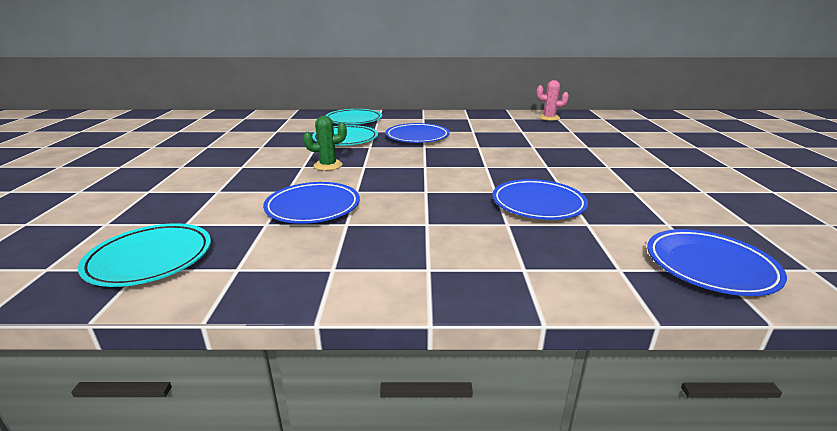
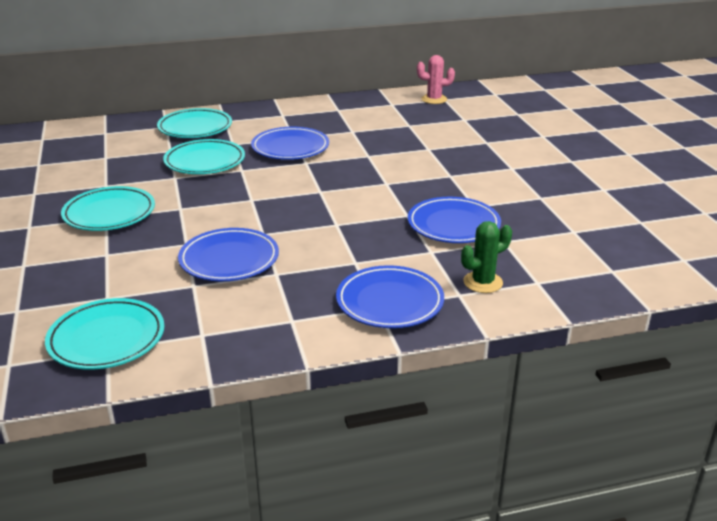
camera: 15 degrees left, 5 degrees up
green cactus [303,116,347,171] -> green cactus moved to [461,221,512,293]
blue plate [647,229,787,296] -> blue plate moved to [336,265,444,328]
none -> turquoise plate [61,186,155,231]

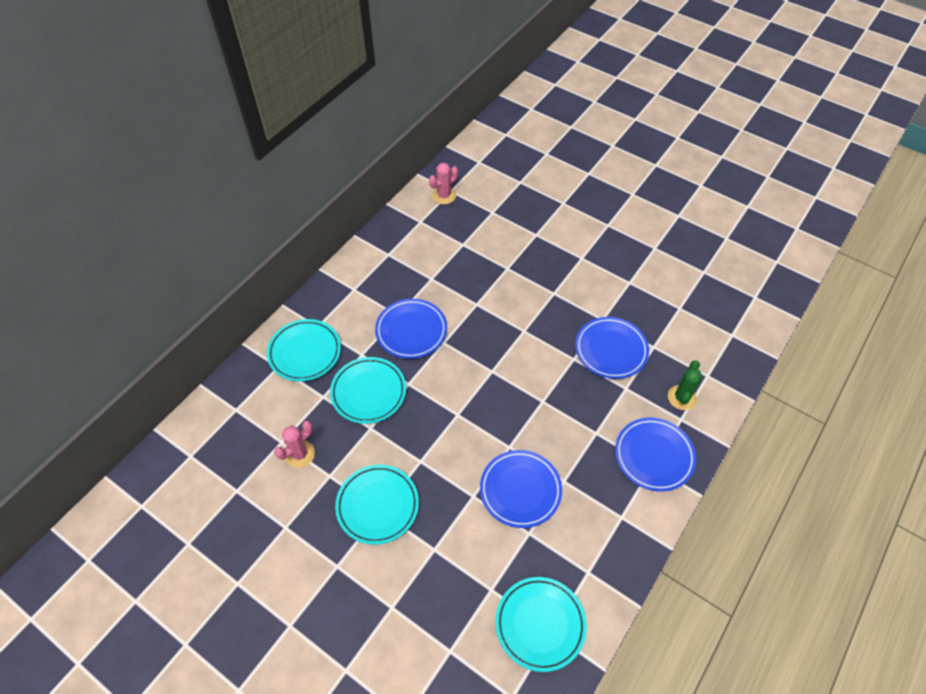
camera: 40 degrees left, 25 degrees up
none -> pink cactus [274,421,315,468]

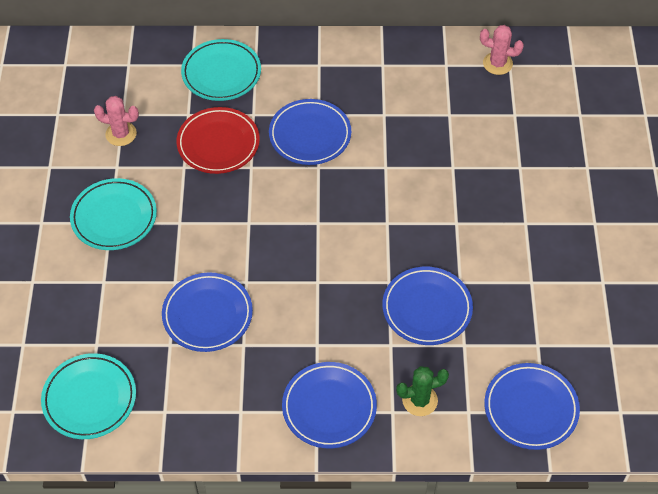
camera: 55 degrees right, 0 degrees up
turquoise plate [330,357,406,424] -> red plate [176,107,260,174]
none -> blue plate [484,363,580,450]

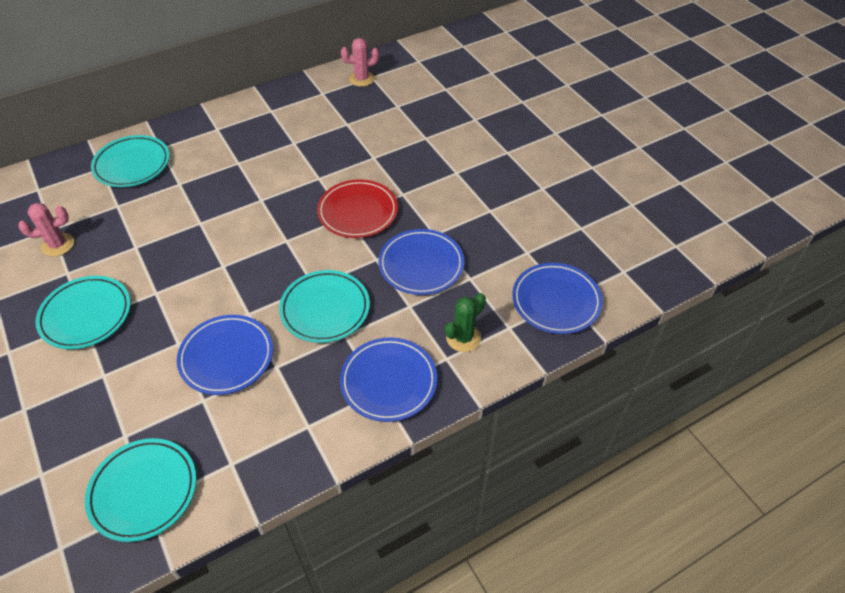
camera: 30 degrees left, 5 degrees down
red plate [176,107,260,174] -> red plate moved to [317,180,398,238]
blue plate [269,99,351,165] -> none
none -> turquoise plate [279,270,370,343]

